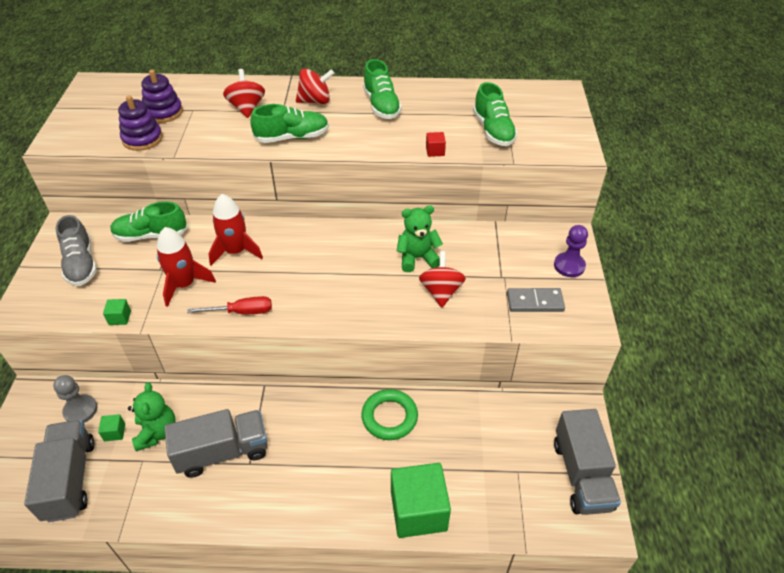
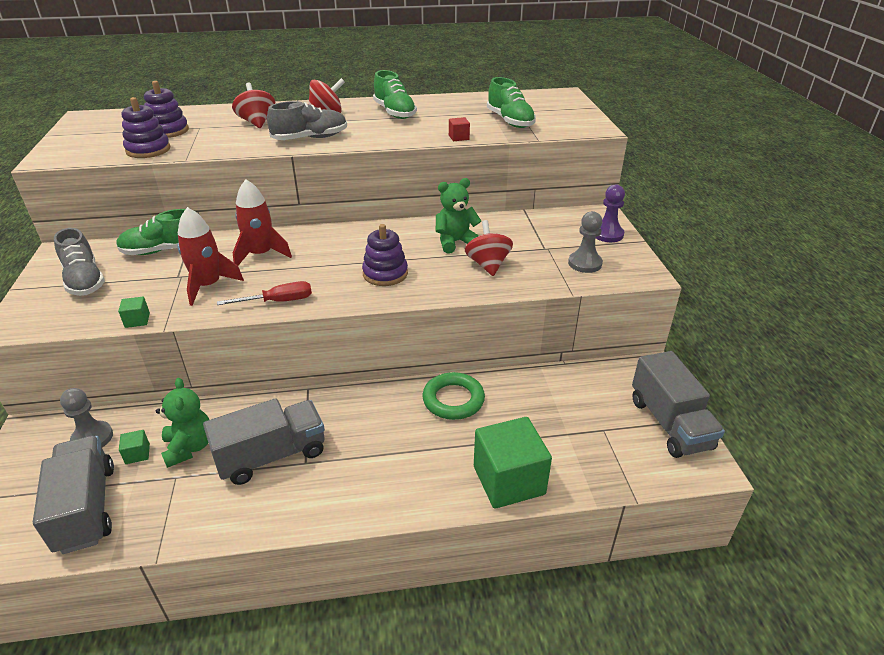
camera: 10 degrees left, 10 degrees down
green shoe [250,104,329,143] -> grey shoe [267,101,347,140]
grey domino [507,288,565,312] -> grey pawn [568,211,603,273]
none -> purple stacking toy [362,224,408,286]

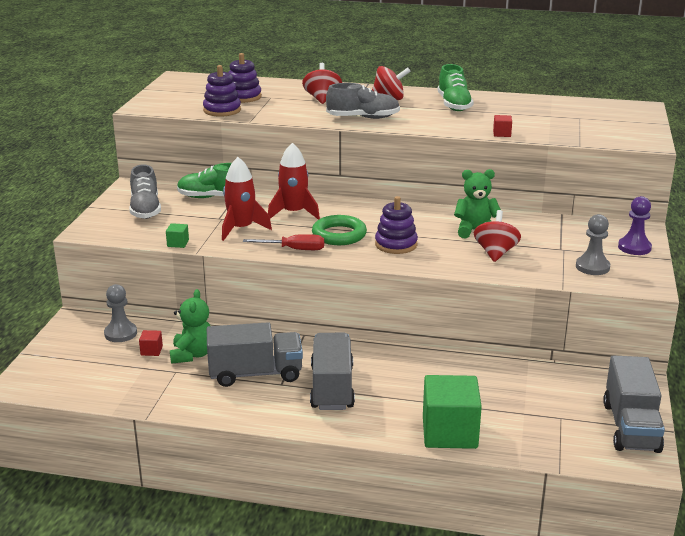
camera: 20 degrees right, 10 degrees down
grey truck [33,436,114,554] -> grey truck moved to [310,333,355,410]
green cube [119,430,150,464] -> red cube [139,330,163,356]
green ring [422,372,485,420] -> green ring moved to [312,215,367,245]
green shoe [487,77,536,128] -> none

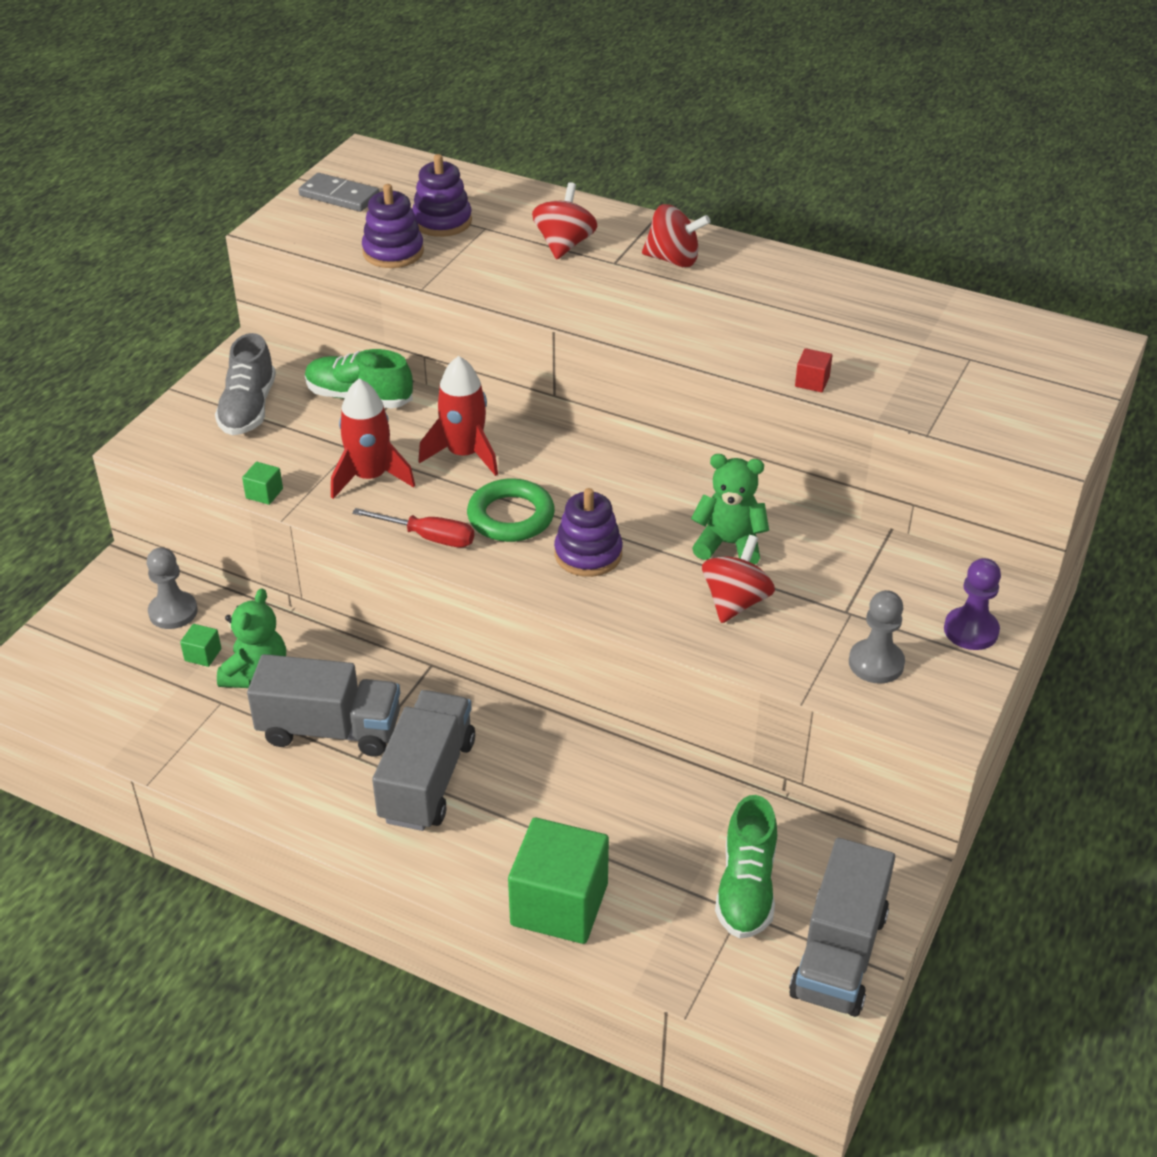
camera: 15 degrees right, 15 degrees up
red cube [139,330,163,356] -> green cube [180,624,221,667]
grey shoe [326,83,400,119] -> none
green shoe [438,64,474,111] -> green shoe moved to [715,795,777,939]
none -> grey domino [299,173,379,212]

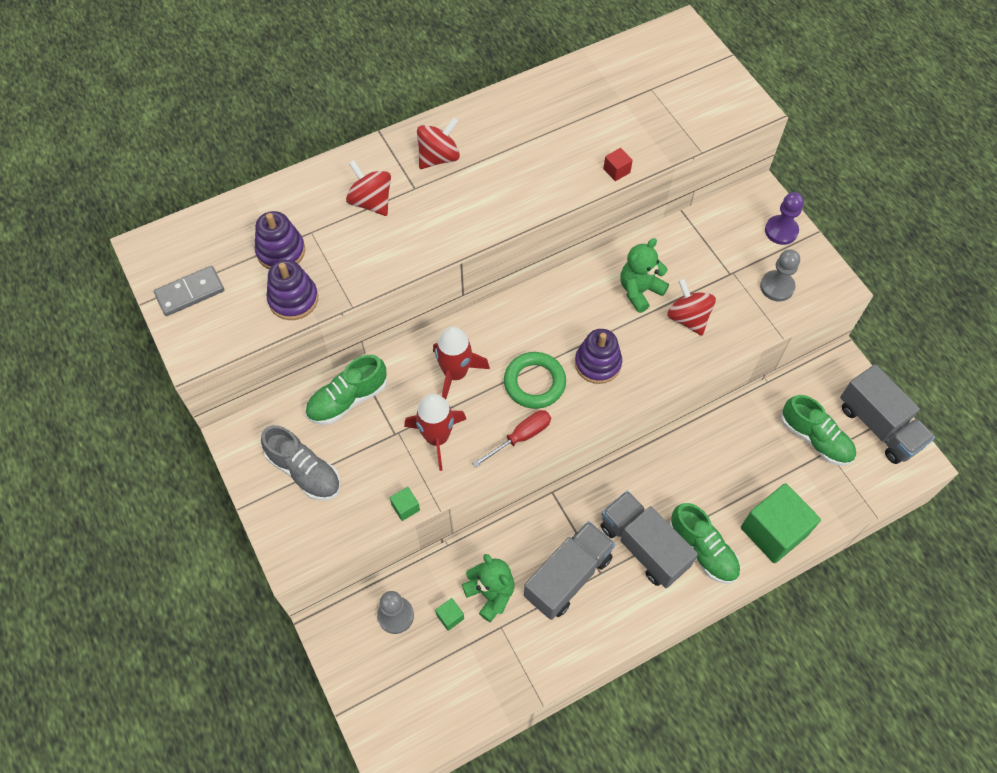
camera: 55 degrees left, 20 degrees up
none -> green shoe [669,503,740,584]

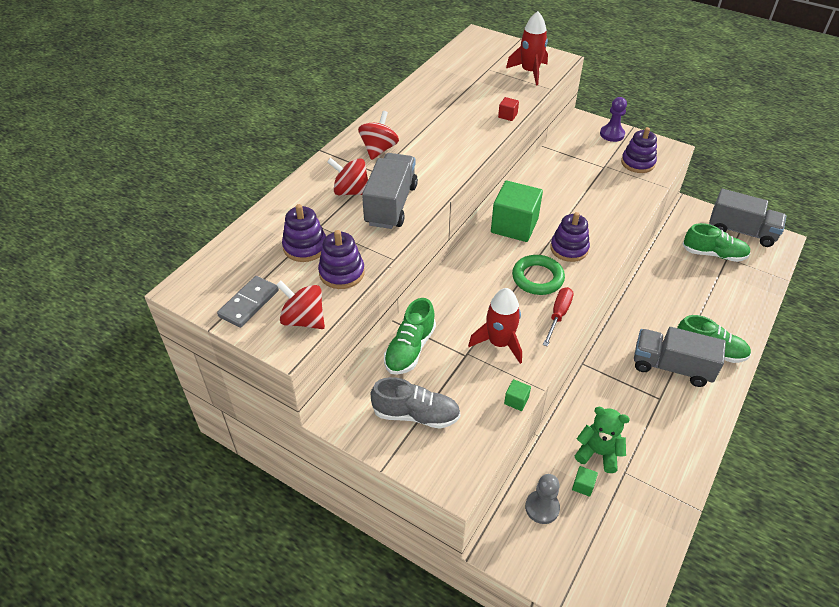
camera: 30 degrees left, 15 degrees down
red rocket [433,326,490,400] -> red rocket moved to [506,11,548,85]
grey truck [524,521,615,620] -> grey truck moved to [362,153,418,229]
green teddy bear [620,238,669,313] -> none
red spinning top [667,279,716,336] -> red spinning top moved to [276,281,325,329]
green cube [741,483,821,563] -> green cube moved to [491,181,543,242]
grey pawn [760,249,800,301] -> purple stacking toy [621,127,657,173]

